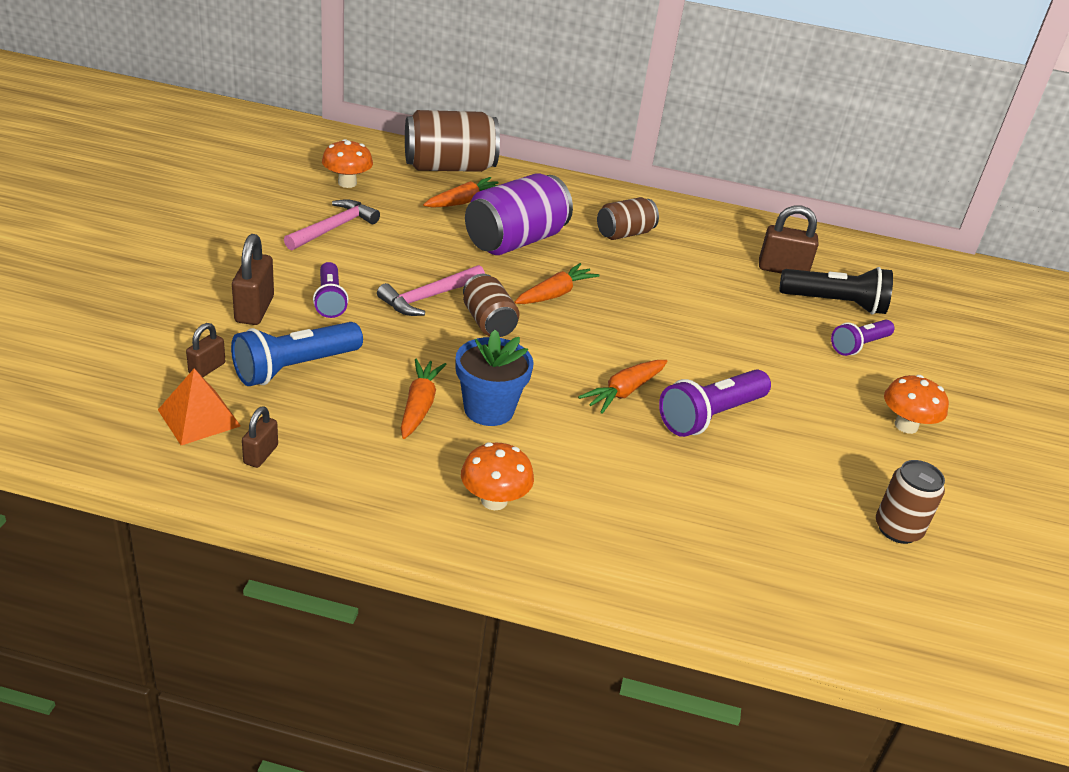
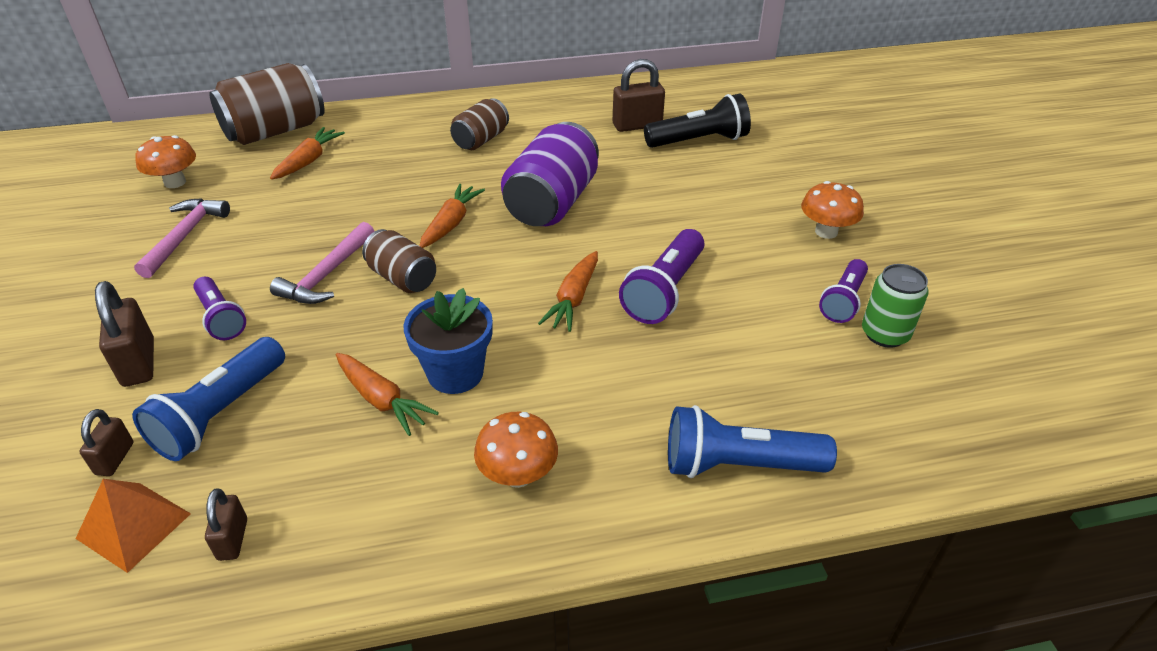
camera: 20 degrees left, 5 degrees up
orange carrot [401,358,447,439] -> orange carrot turned 150 degrees clockwise [336,353,439,436]
purple can [465,173,573,255] -> purple can moved to [501,122,599,226]
purple flashlight [831,320,894,356] -> purple flashlight moved to [819,259,868,323]
brown can [876,460,945,544] -> green can [862,264,929,348]
none -> blue flashlight [668,405,837,478]

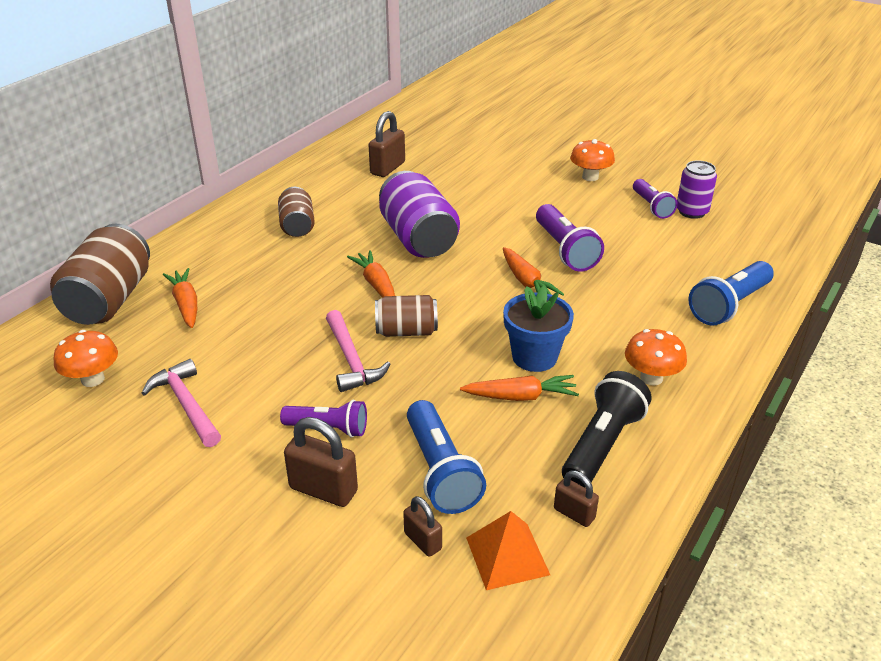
camera: 45 degrees left, 5 degrees down
black flashlight [644,94,751,148] -> black flashlight moved to [562,371,651,488]
green can [862,264,929,348] -> purple can [677,160,717,219]

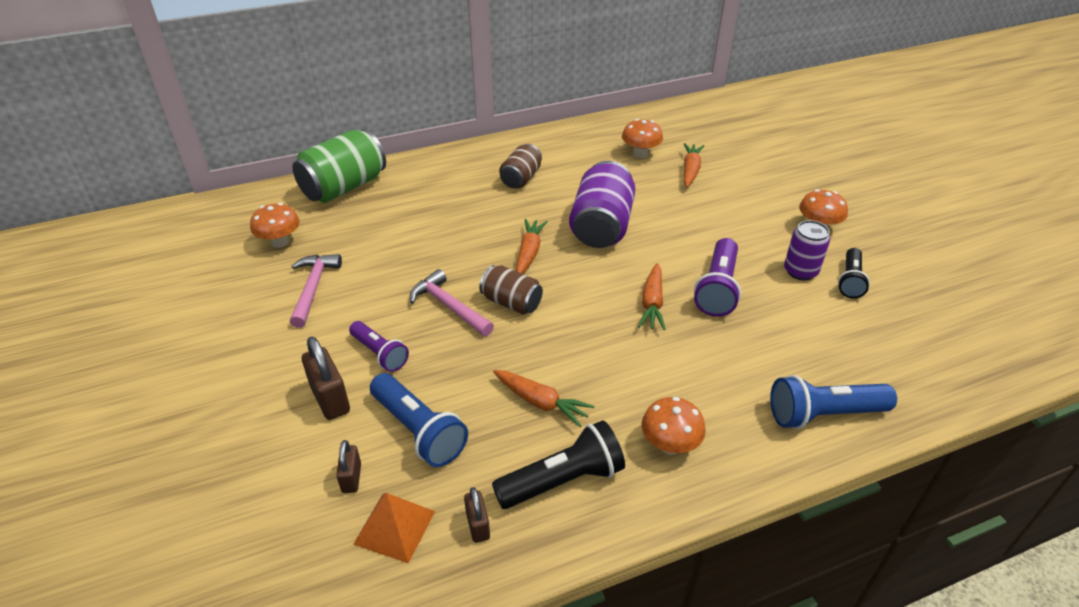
camera: 35 degrees right, 5 degrees up
brown can [50,224,150,325] -> green can [292,129,386,203]
orange carrot [163,268,197,328] -> orange carrot moved to [684,143,704,187]
pink hammer [326,310,391,392] -> pink hammer turned 120 degrees clockwise [410,269,494,336]
brown padlock [369,111,405,177] -> orange mushroom [622,119,663,158]
blue flashlight [407,400,486,514] -> blue flashlight turned 60 degrees counterclockwise [370,373,468,467]
blue flower pot [503,286,574,372] -> none
purple flashlight [633,179,677,219] -> black flashlight [838,248,870,298]
purple can [677,160,717,219] -> purple can moved to [784,220,830,280]

